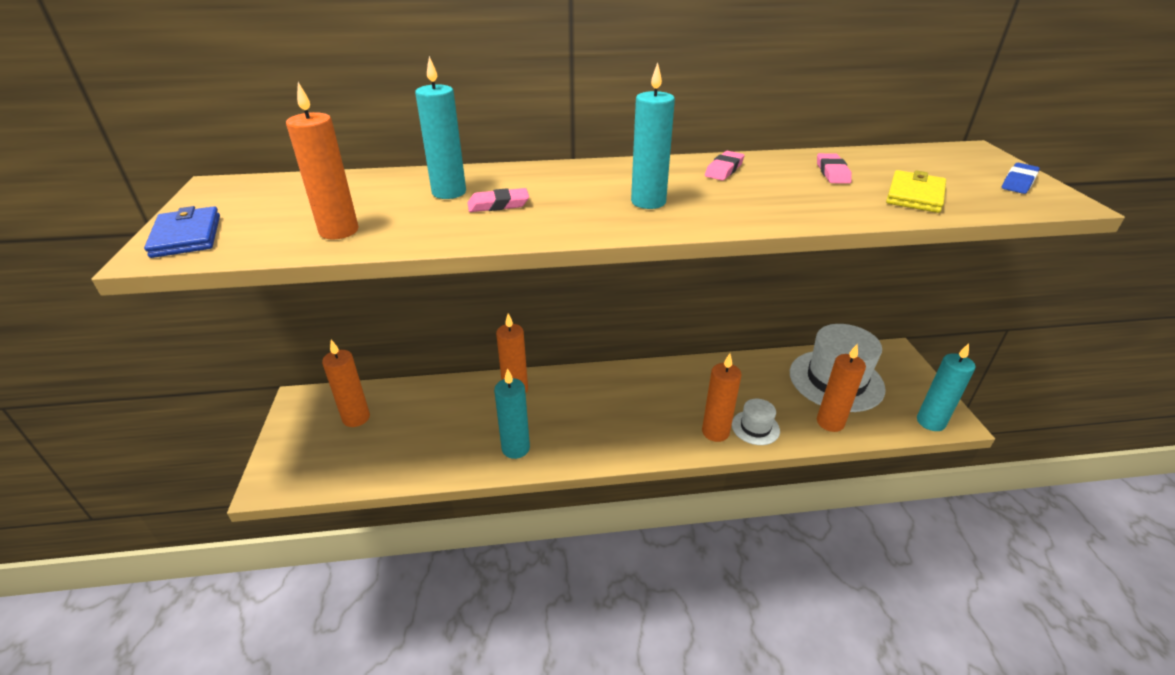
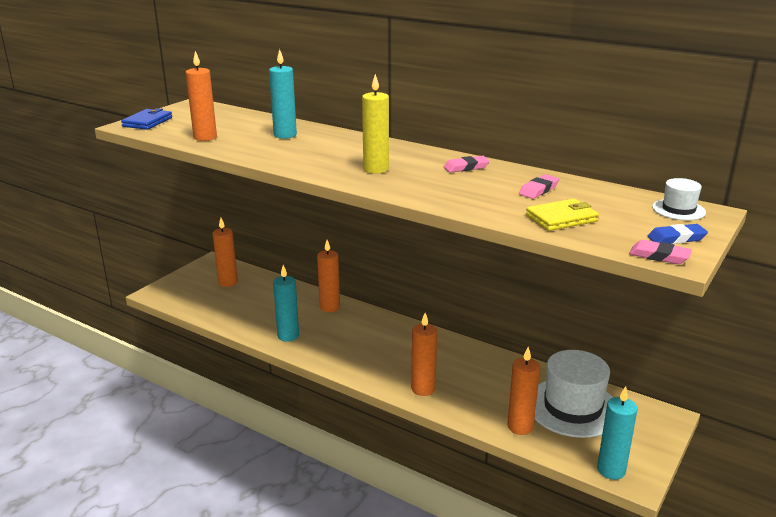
camera: 40 degrees right, 10 degrees down
pink eraser [468,188,529,212] -> pink eraser moved to [629,240,692,264]
turquoise candle [631,63,675,209] -> yellow candle [362,74,389,174]
white hat [732,399,780,445] -> white hat moved to [652,178,706,220]

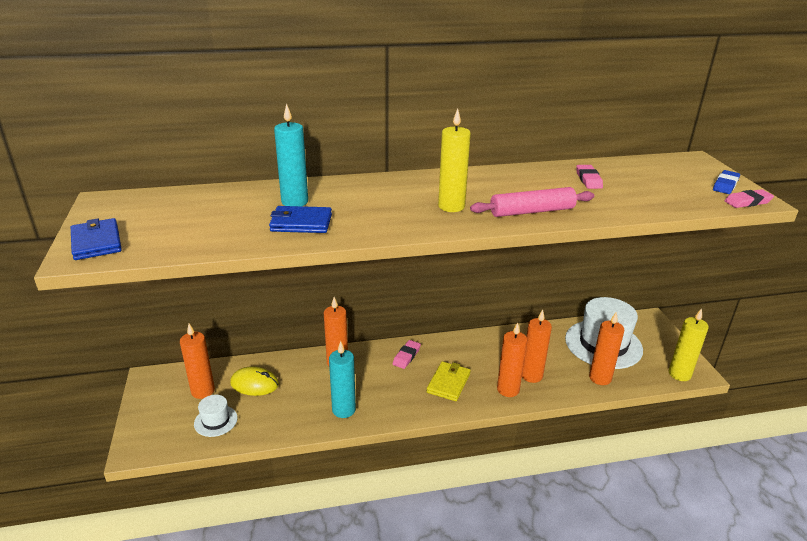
camera: 45 degrees left, 5 degrees up
orange candle [185,51,217,141] -> orange candle moved to [522,309,552,383]
pink eraser [444,156,490,173] -> pink eraser moved to [393,340,421,369]
yellow wallet [526,198,599,231] -> yellow wallet moved to [427,361,471,401]
turquoise candle [597,386,638,480] -> yellow candle [669,308,709,381]
white hat [652,178,706,220] -> white hat moved to [194,395,238,437]
none -> yellow mouse [230,366,279,396]
none -> blue wallet [269,206,332,233]
none -> pink rolling pin [470,187,595,217]

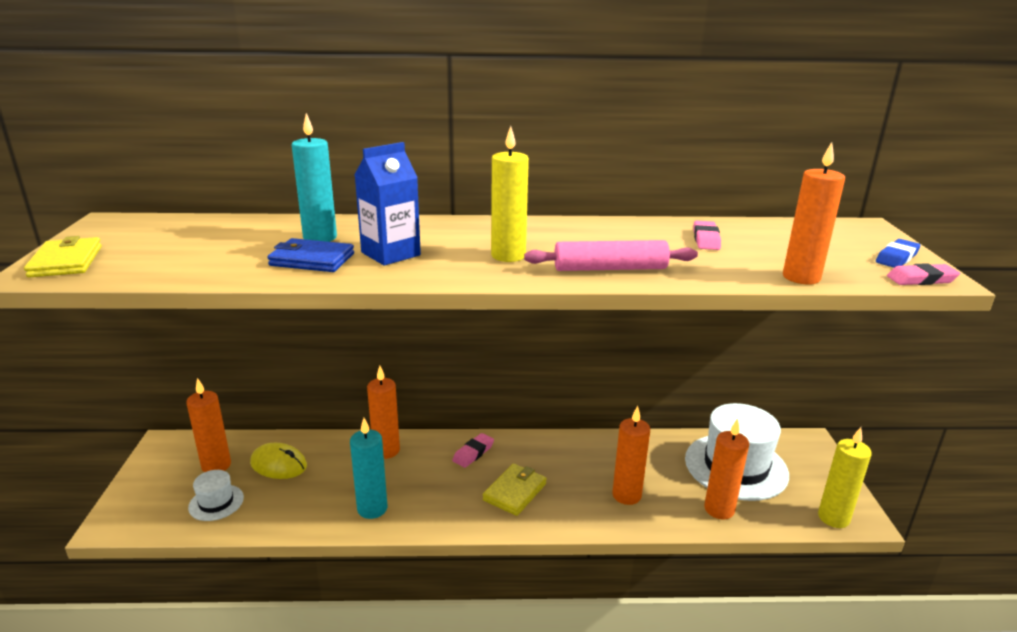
camera: 10 degrees right, 5 degrees down
blue wallet [71,218,122,260] -> yellow wallet [24,236,102,278]
orange candle [497,322,527,397] -> orange candle moved to [783,142,845,285]
none -> blue carton [355,142,421,265]

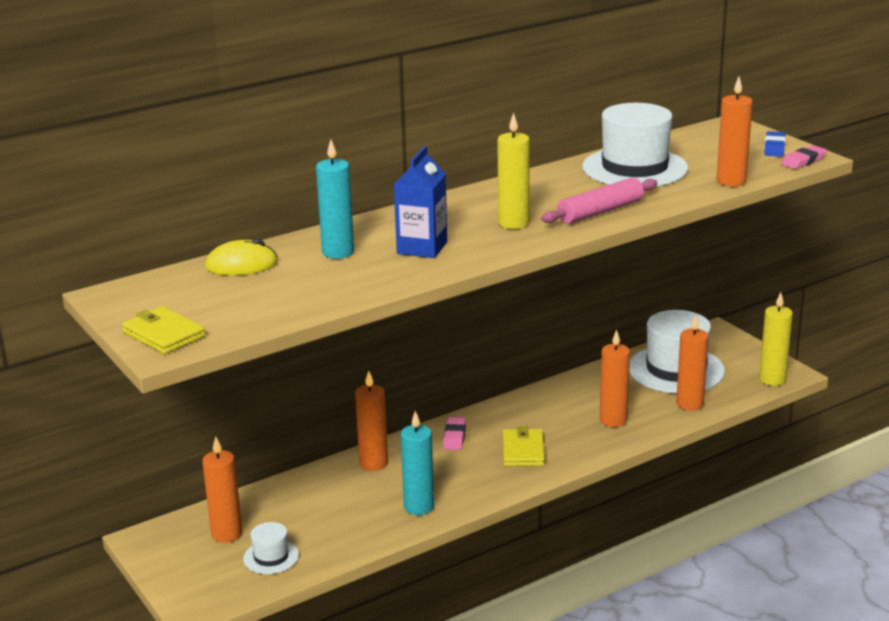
camera: 30 degrees left, 0 degrees up
yellow mouse [250,443,307,479] -> yellow mouse moved to [205,239,278,276]
blue wallet [267,238,354,272] -> none
pink eraser [693,221,721,250] -> white hat [582,103,688,187]

